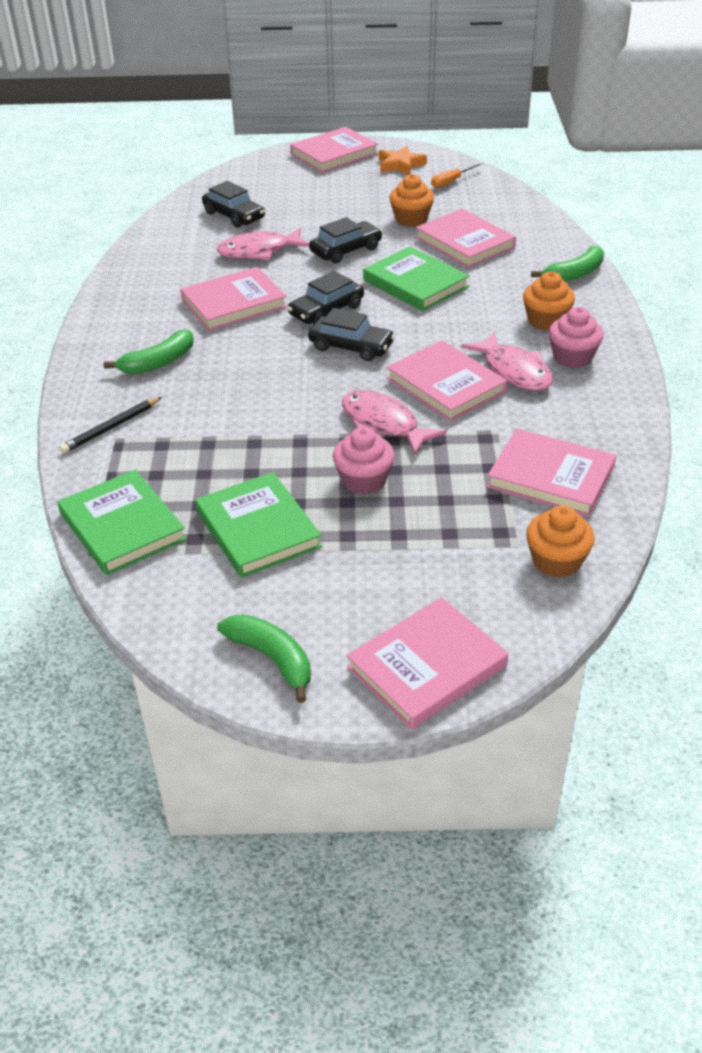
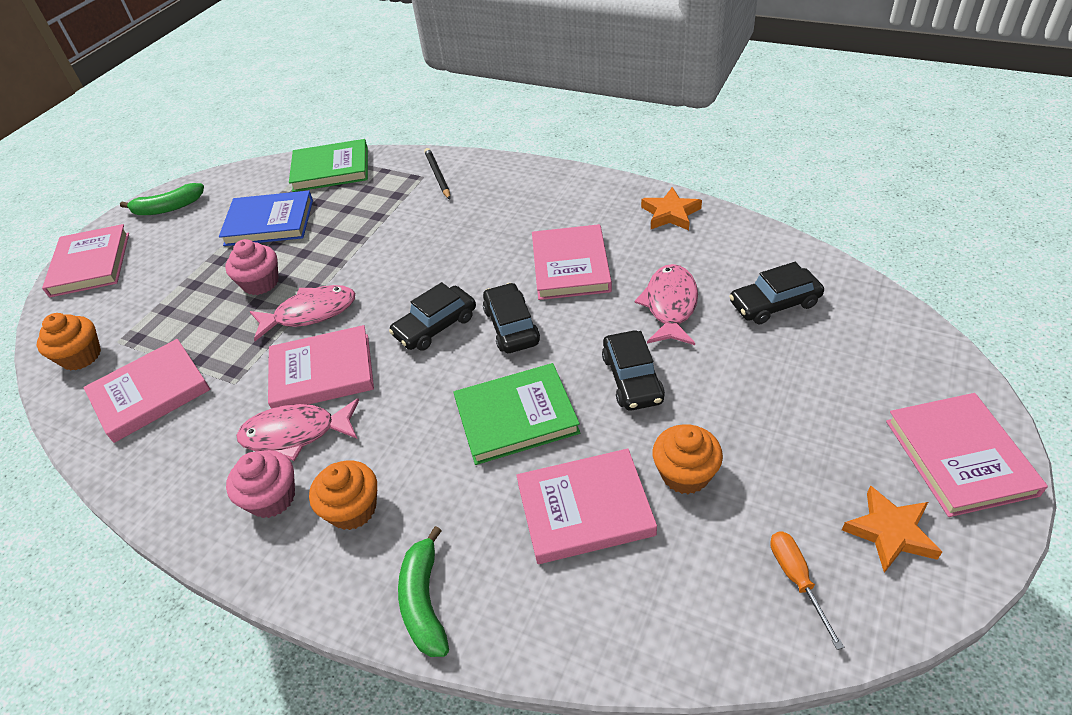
camera: 120 degrees right, 5 degrees up
green banana [104,329,194,374] -> none
green book [195,472,322,578] -> blue book [219,191,313,246]
none -> orange star [641,187,702,230]

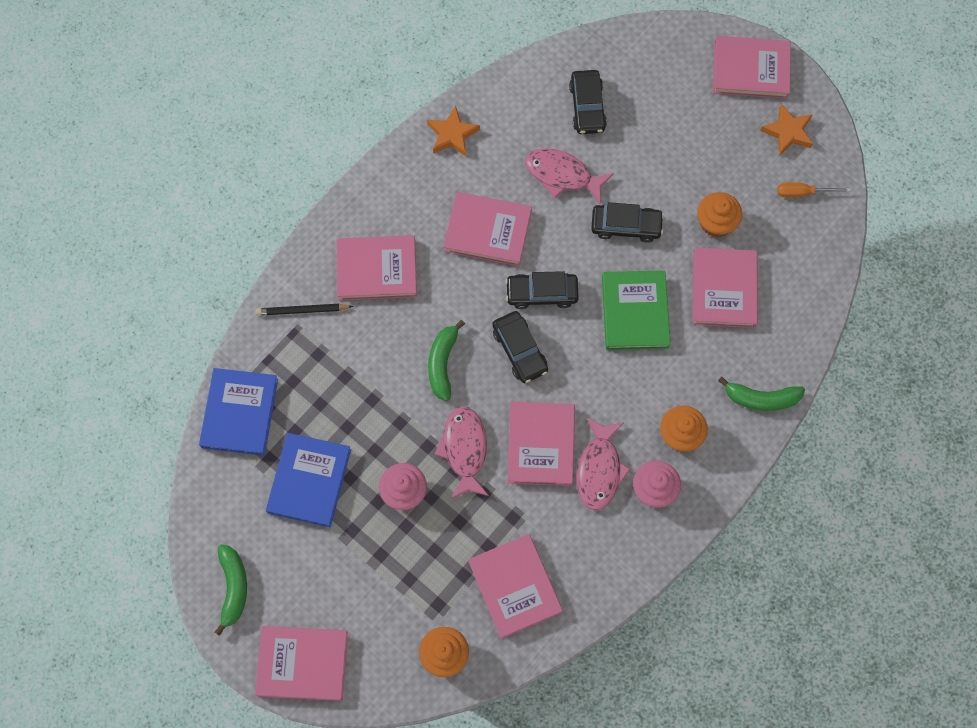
camera: 80 degrees left, 25 degrees up
green book [289,139,368,192] -> blue book [199,368,278,456]
none -> pink book [337,235,417,300]
none -> green banana [428,320,465,401]

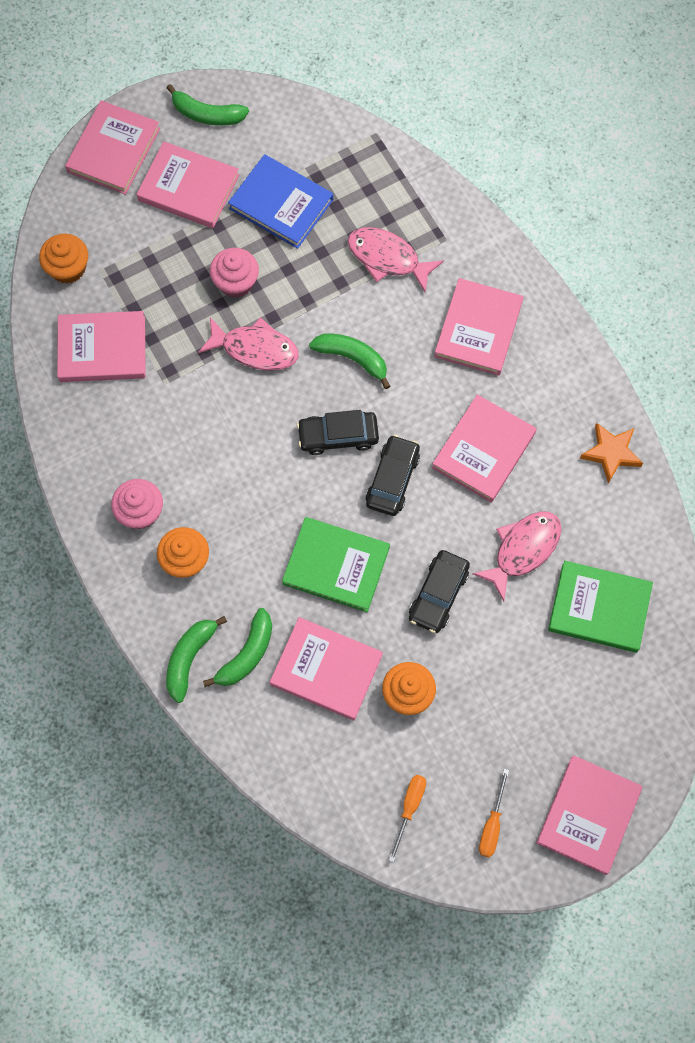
camera: 110 degrees right, 0 degrees up
blue book [199,368,278,456] -> none
black pencil [255,304,353,316] -> none
pink book [507,402,575,486] -> pink book moved to [136,141,239,228]
black car [569,70,607,134] -> green book [548,561,653,653]
pink fish [576,417,631,510] -> pink fish moved to [348,227,444,293]
orange star [760,104,813,155] -> orange screwdriver [479,769,509,858]
none -> green banana [203,608,272,687]

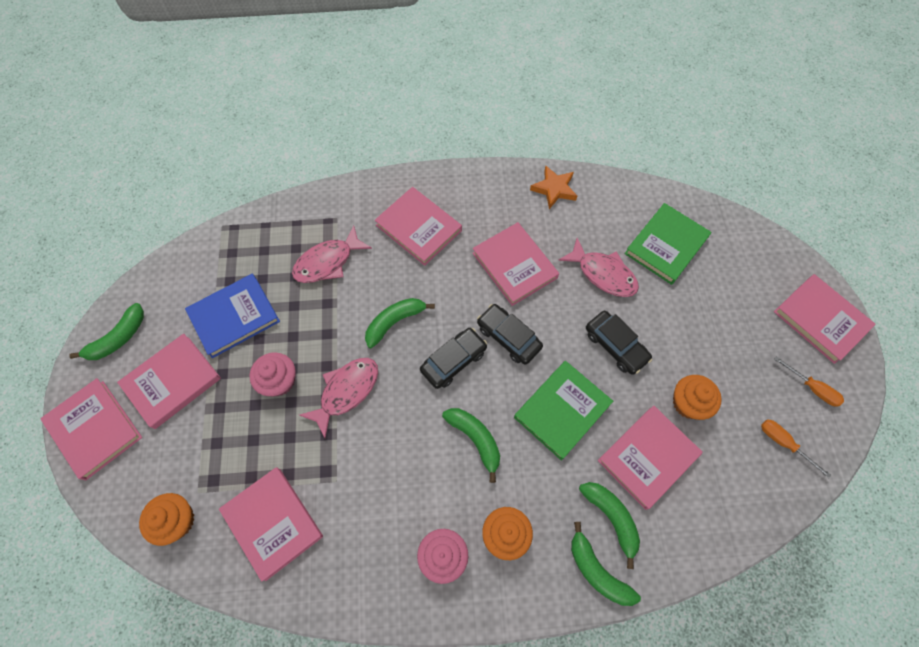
camera: 65 degrees left, 5 degrees down
pink book [57,311,146,382] -> pink book turned 60 degrees counterclockwise [219,467,323,582]
black car [297,410,379,455] -> black car turned 150 degrees counterclockwise [420,328,487,389]
pink fish [472,511,562,601] -> pink fish turned 150 degrees clockwise [558,238,639,297]
none -> green banana [442,408,500,483]

